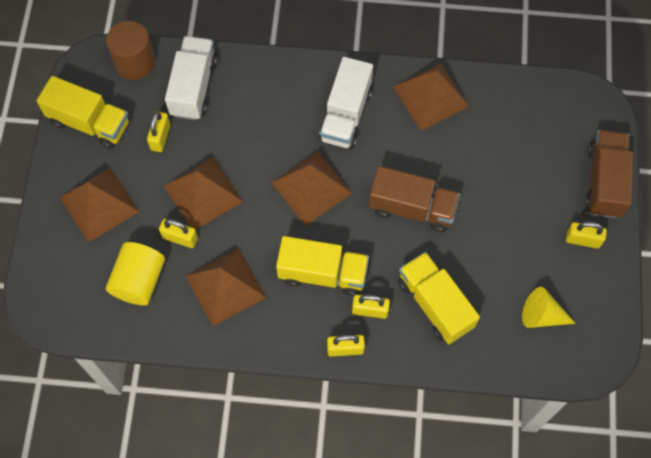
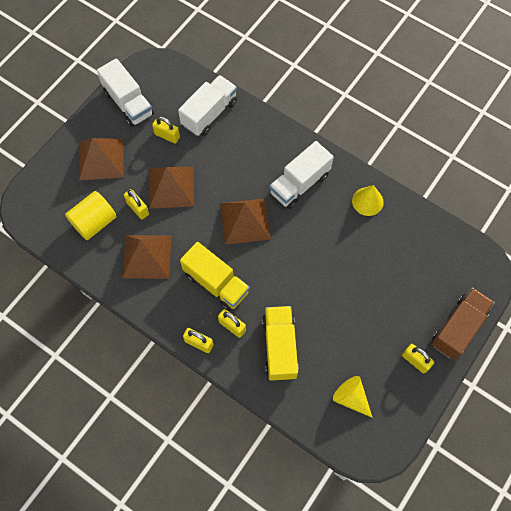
camera: 30 degrees right, 0 degrees up
yellow truck [37,76,129,149] -> white truck [97,58,154,127]
brown cylinder [106,21,155,80] -> none
yellow padlock [147,111,171,152] -> yellow padlock turned 75 degrees clockwise [152,117,180,144]
brown truck [369,166,460,232] -> none
brown pyramid [393,63,470,131] -> yellow cone [352,185,384,216]

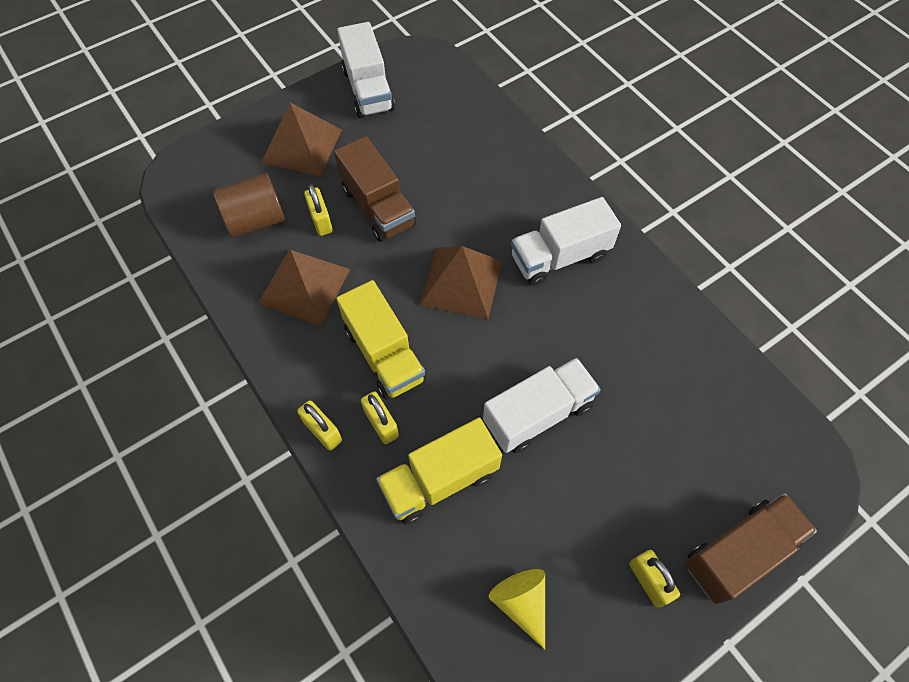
camera: 20 degrees right, 5 degrees down
yellow cylinder [65,191,117,240] -> brown cylinder [213,173,285,238]
brown pyramid [149,167,194,209] -> brown truck [334,136,416,242]
yellow padlock [152,117,180,144] -> none
white truck [178,75,237,136] -> white truck moved to [483,358,601,453]
yellow truck [262,306,299,380] -> yellow truck turned 135 degrees counterclockwise [376,418,502,525]
yellow cone [352,185,384,216] -> none

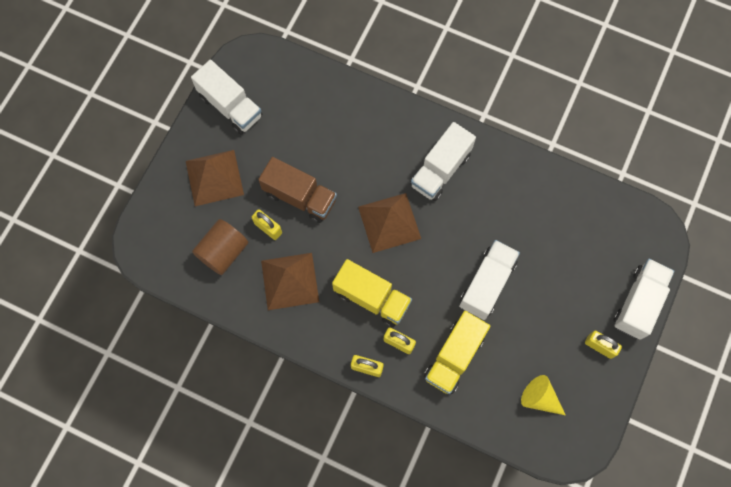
camera: 30 degrees left, 10 degrees up
brown truck [685,493,817,604] -> white truck [614,259,674,340]

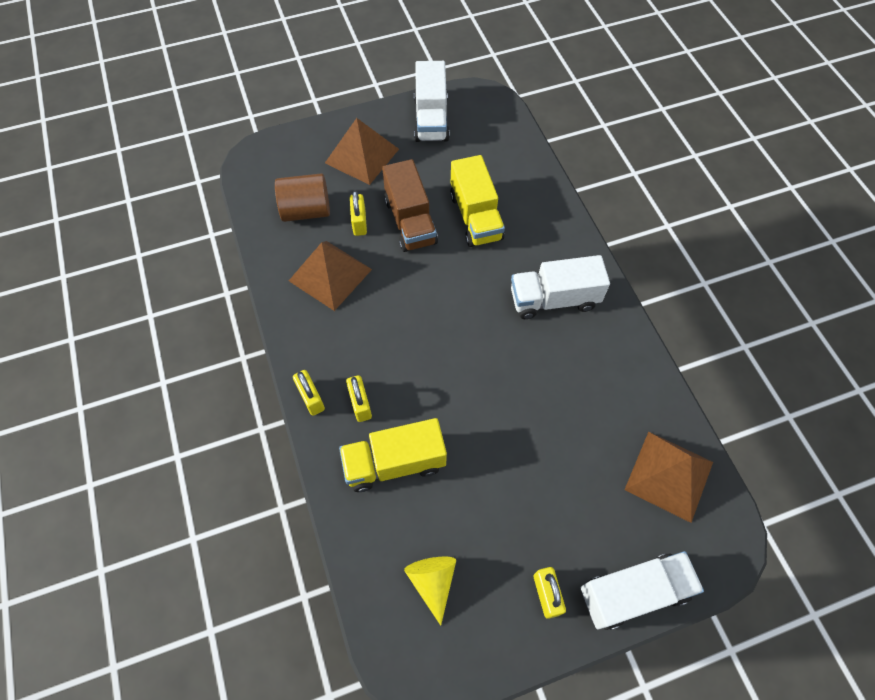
camera: 45 degrees right, 10 degrees down
yellow truck [332,259,412,327] -> yellow truck moved to [450,155,505,247]
brown pyramid [358,193,421,253] -> brown pyramid moved to [625,431,713,523]
white truck [459,240,520,320] -> none

